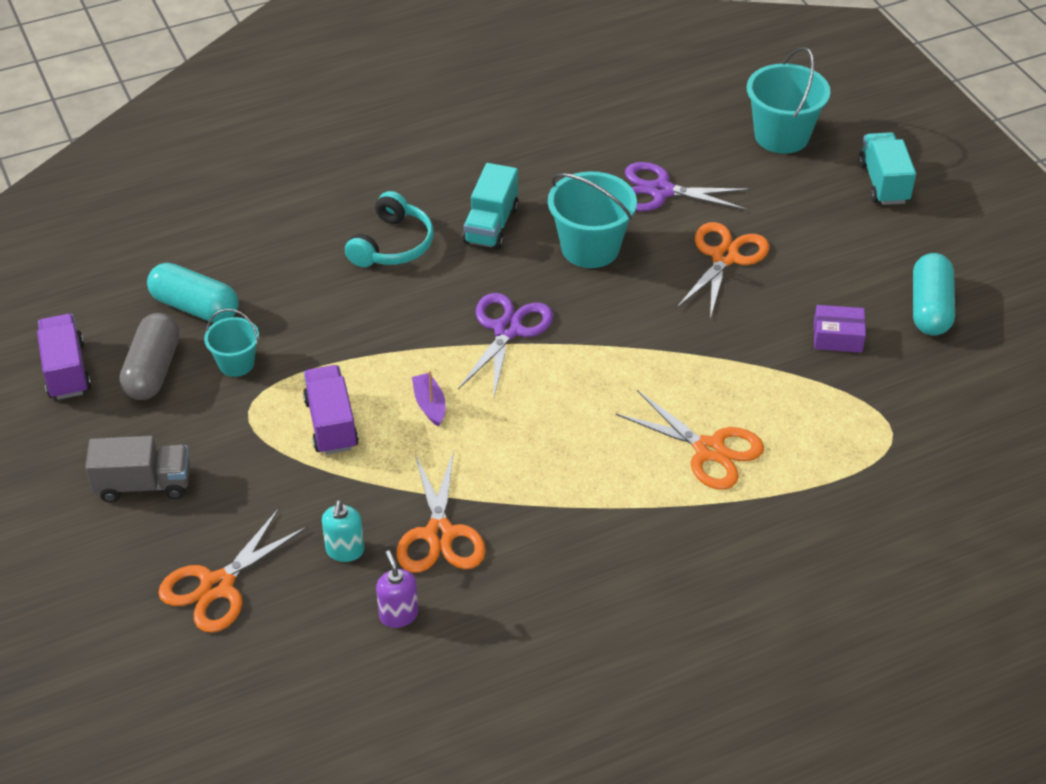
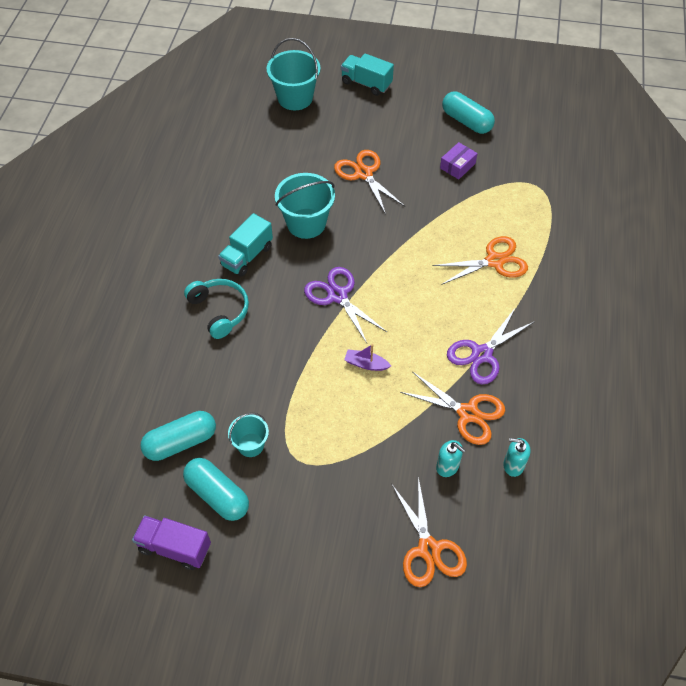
camera: 55 degrees left, 10 degrees up
grey truck [85,436,190,503] -> none
grey capsule [120,313,180,400] -> turquoise capsule [183,458,249,521]
purple truck [303,365,359,455] -> none
purple soap dispenser [376,550,418,628] -> turquoise soap dispenser [503,438,530,477]
turquoise truck [463,163,519,250] -> turquoise truck turned 75 degrees clockwise [218,213,273,277]
purple scissors [625,162,751,211] -> purple scissors moved to [447,308,535,384]

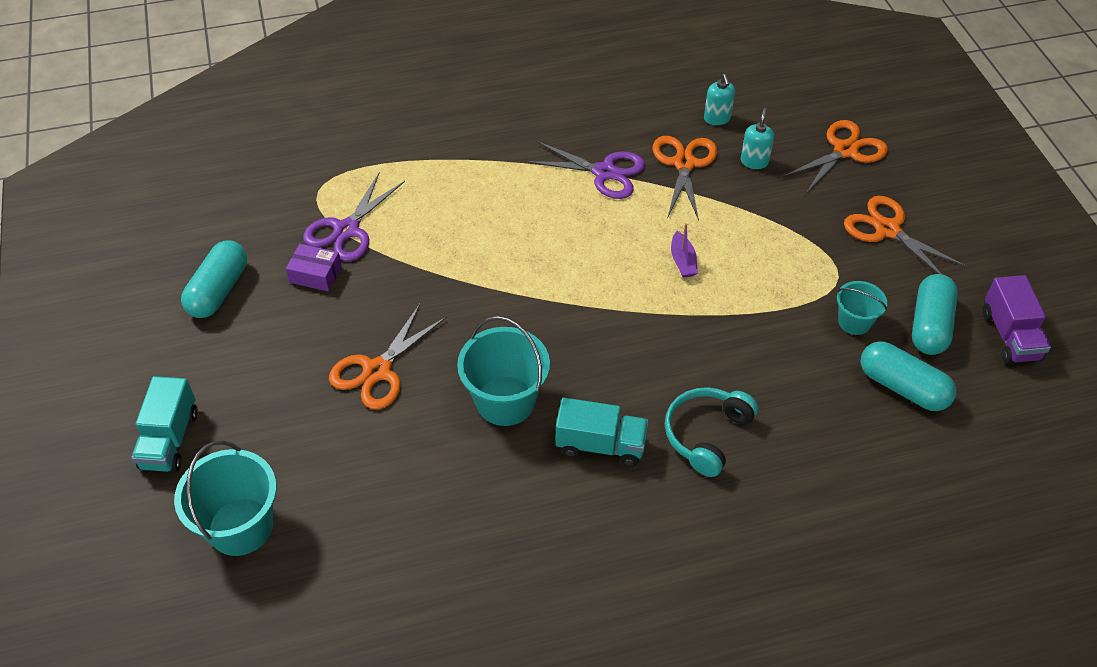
camera: 115 degrees left, 5 degrees down
purple scissors [304,267,387,343] -> purple scissors moved to [303,173,405,261]
orange scissors [432,236,528,285] -> orange scissors moved to [844,196,967,274]

